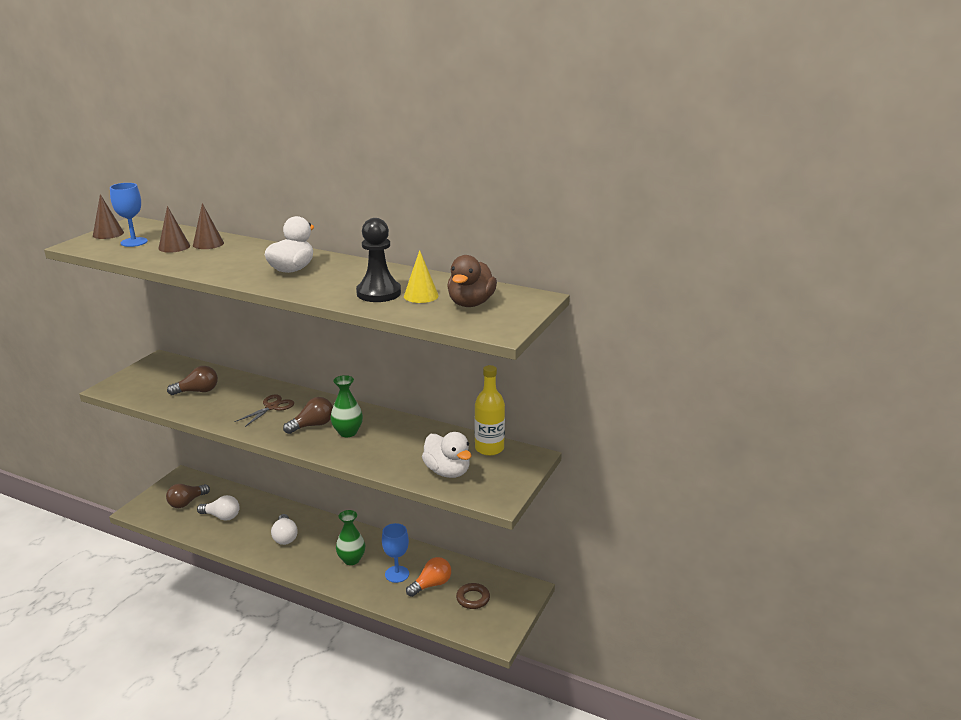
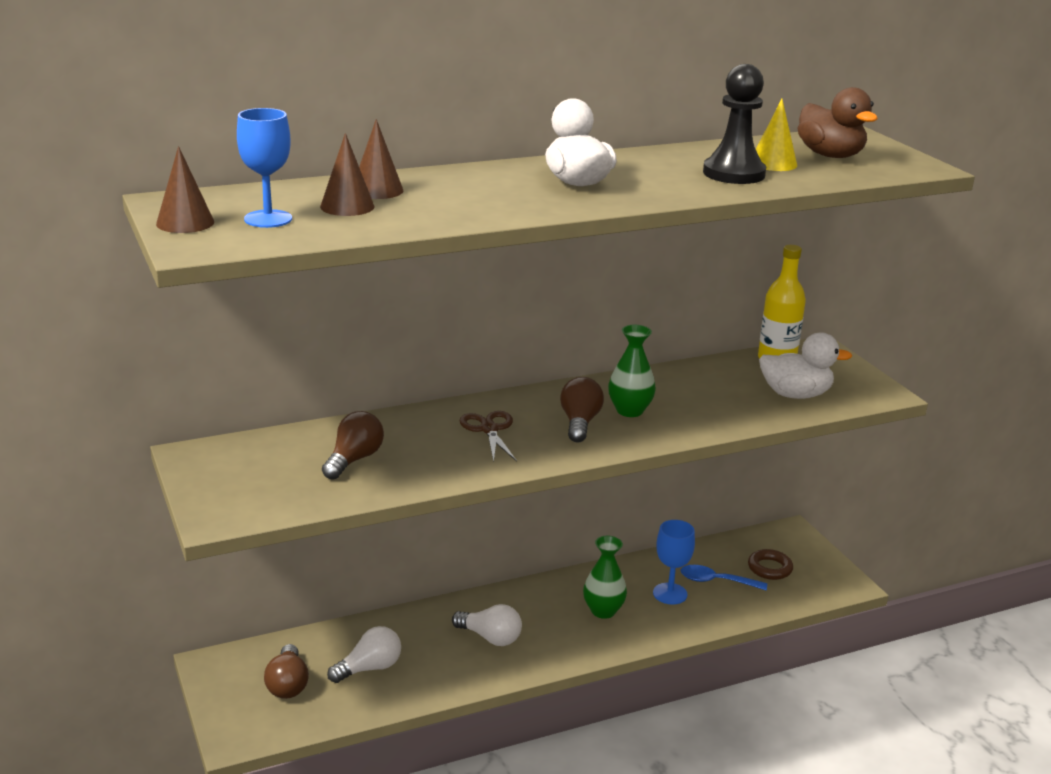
camera: 50 degrees left, 0 degrees up
orange light bulb [406,557,451,597] -> blue spoon [681,565,767,590]

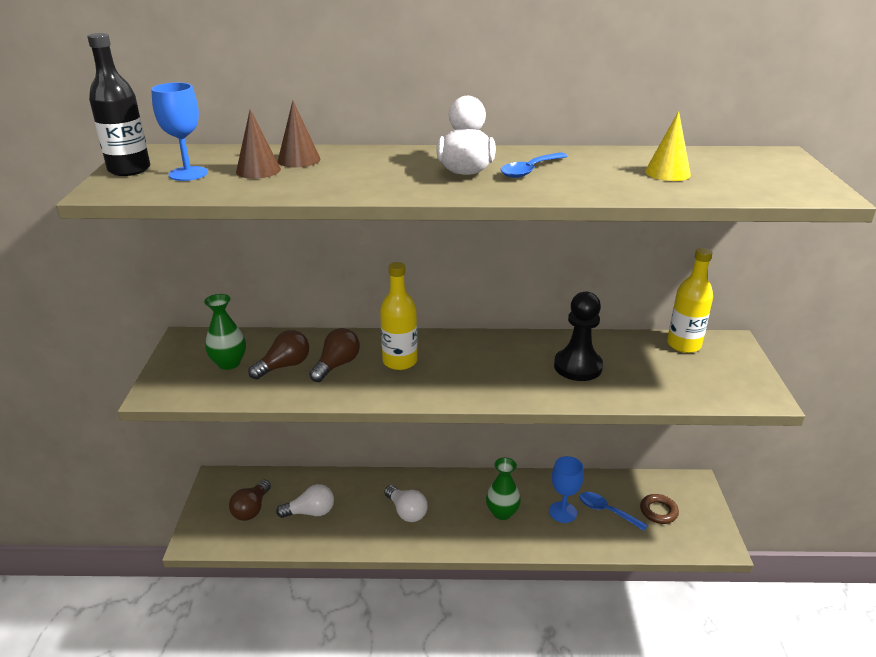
camera: 25 degrees right, 5 degrees up
brown cone [156,146,214,233] -> black bottle [87,33,150,176]
brown scissors [460,411,517,462] -> yellow bottle [380,262,417,370]
brown light bulb [560,377,604,442] -> brown light bulb moved to [309,328,360,382]
green vase [608,325,656,417] -> green vase moved to [204,294,246,370]
black pawn [703,64,766,184] -> black pawn moved to [554,292,603,381]
white duck [759,332,852,399] -> none
brown duck [798,87,878,158] -> none
none -> blue spoon [500,152,568,178]

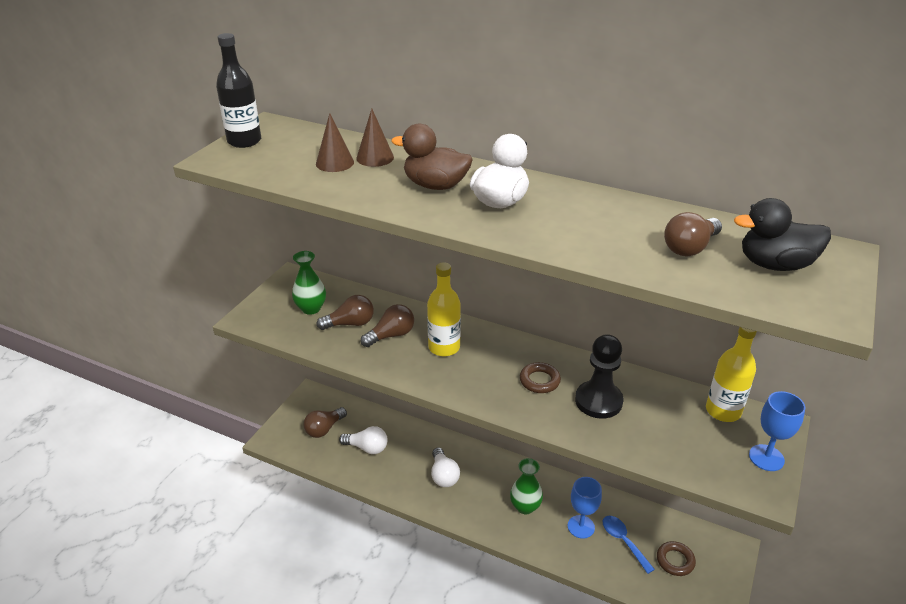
camera: 25 degrees right, 5 degrees up
blue goblet [151,83,208,181] -> blue goblet moved to [749,391,805,471]
blue spoon [500,152,568,178] -> none
yellow cone [645,111,691,181] -> brown light bulb [664,212,722,256]
none -> brown duck [391,124,472,190]
none -> brown ring [520,362,561,393]
none -> black duck [734,198,831,271]

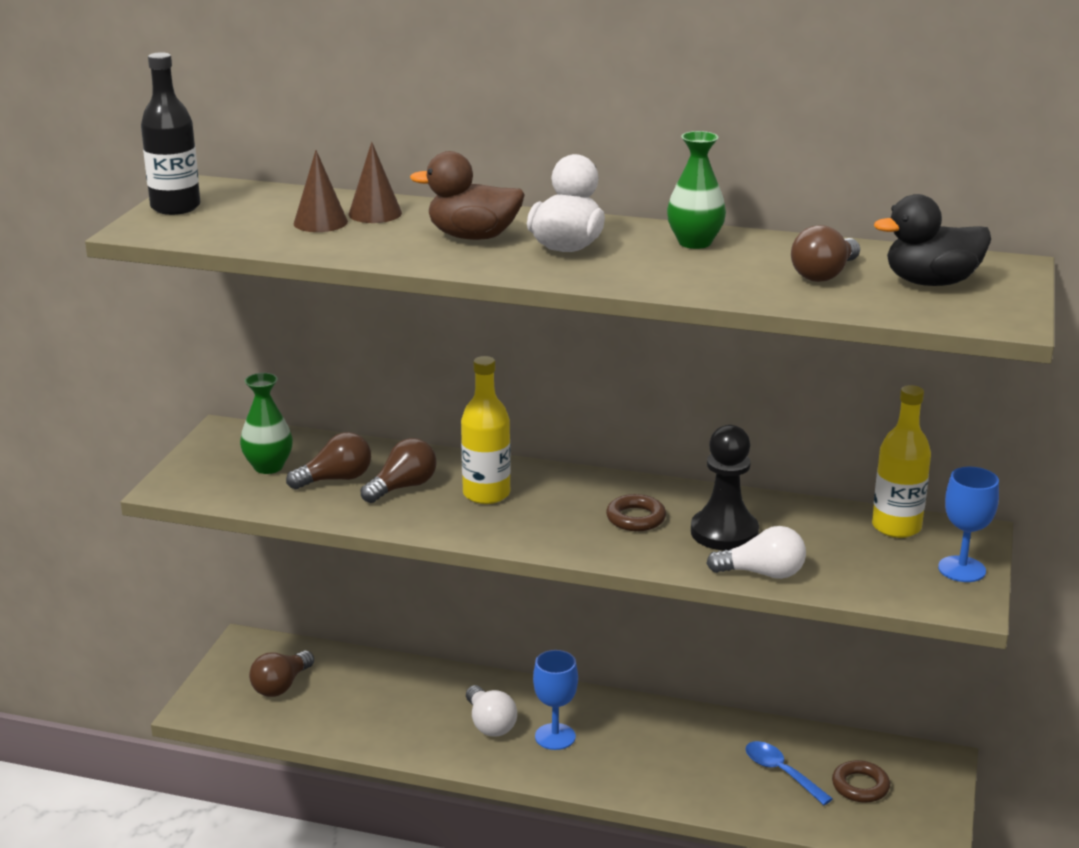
camera: 10 degrees left, 10 degrees down
white light bulb [339,426,388,454] -> white light bulb moved to [706,526,806,579]
green vase [510,458,543,514] -> green vase moved to [667,131,726,249]
blue goblet [568,477,602,539] -> blue goblet moved to [533,650,578,750]

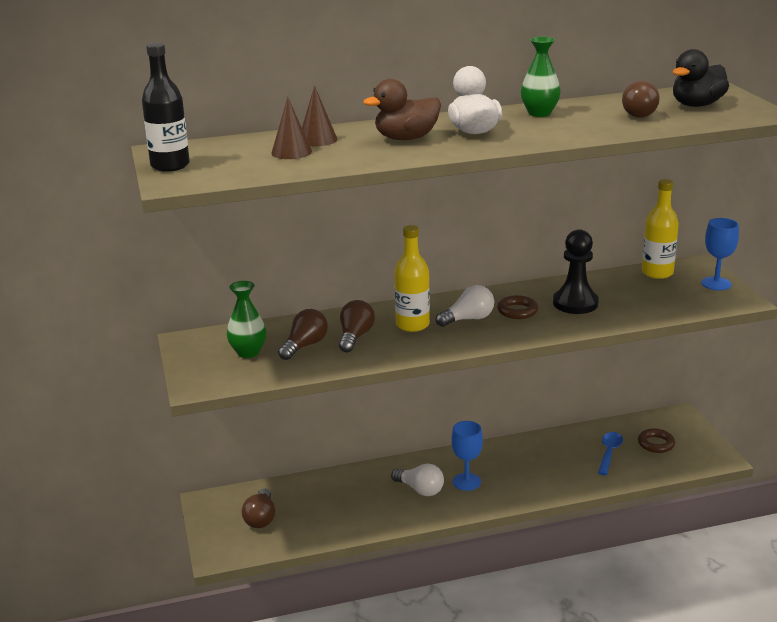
camera: 30 degrees left, 0 degrees up
white light bulb [706,526,806,579] -> white light bulb moved to [435,285,494,327]
blue spoon [745,741,833,805] -> blue spoon turned 90 degrees clockwise [598,432,623,475]

